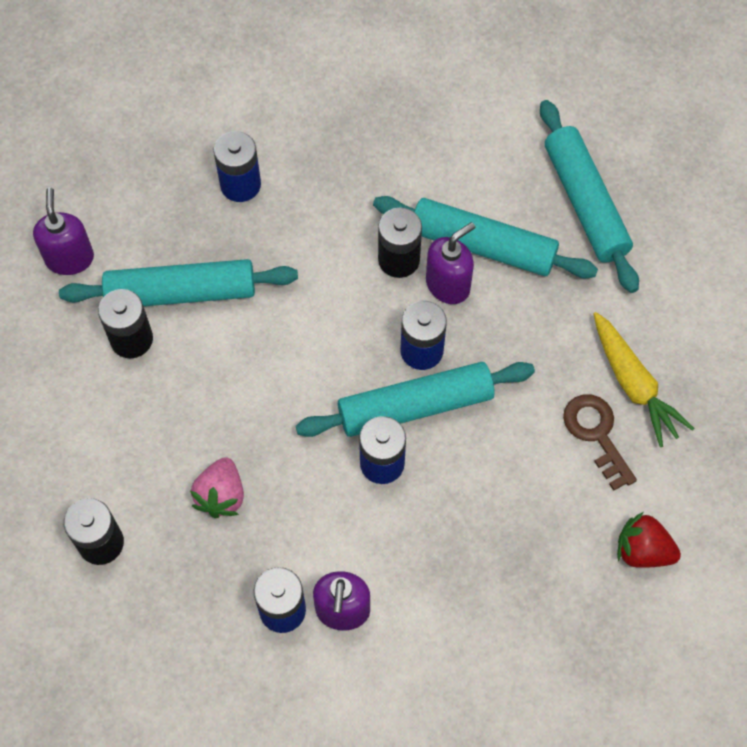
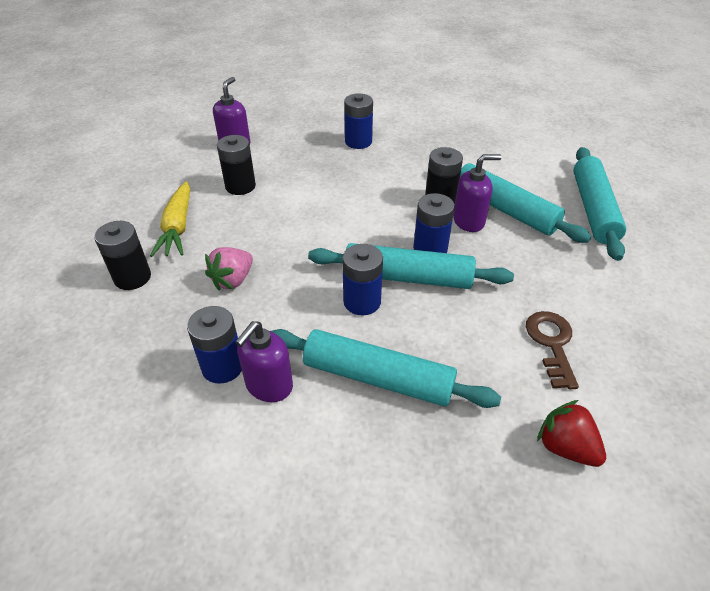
camera: 25 degrees right, 20 degrees down
turquoise rolling pin [59,259,298,306] -> turquoise rolling pin moved to [271,329,501,408]
yellow carrot [594,312,695,447] -> yellow carrot moved to [150,181,190,257]

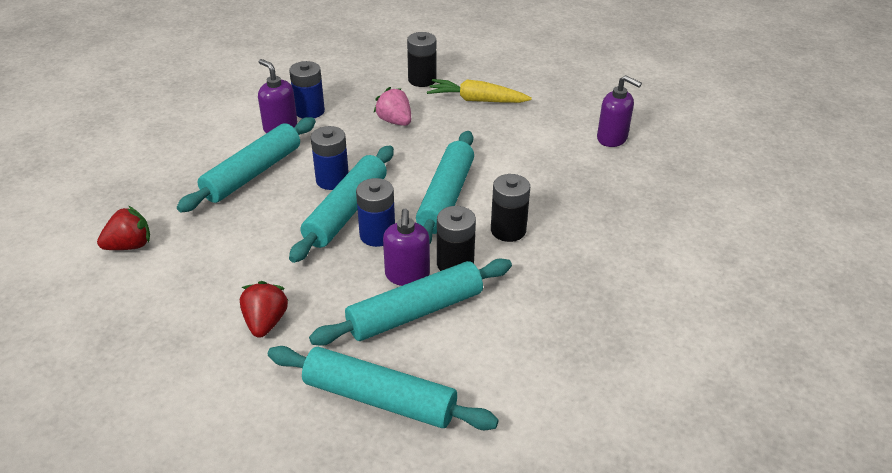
camera: 105 degrees right, 5 degrees down
black battery [217,135,256,195] -> black battery moved to [491,174,530,242]
blue battery [344,94,373,149] -> none
brown key [526,311,579,389] -> none
none -> red strawberry [240,281,288,338]
none -> turquoise rolling pin [416,131,474,243]

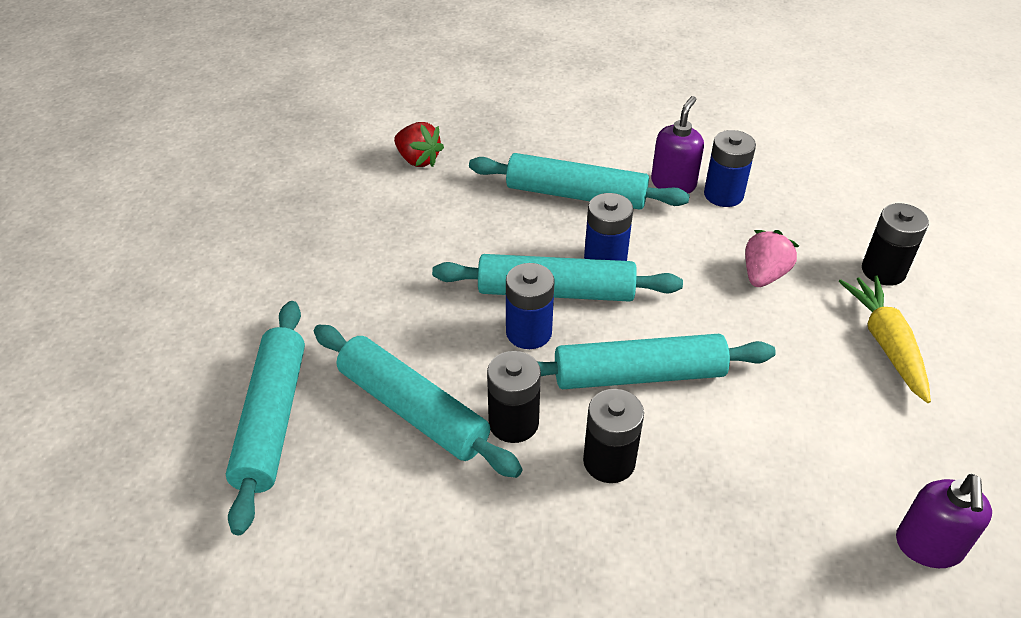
camera: 70 degrees right, 5 degrees up
red strawberry [240,281,288,338] -> none
purple soap dispenser [383,208,430,286] -> none

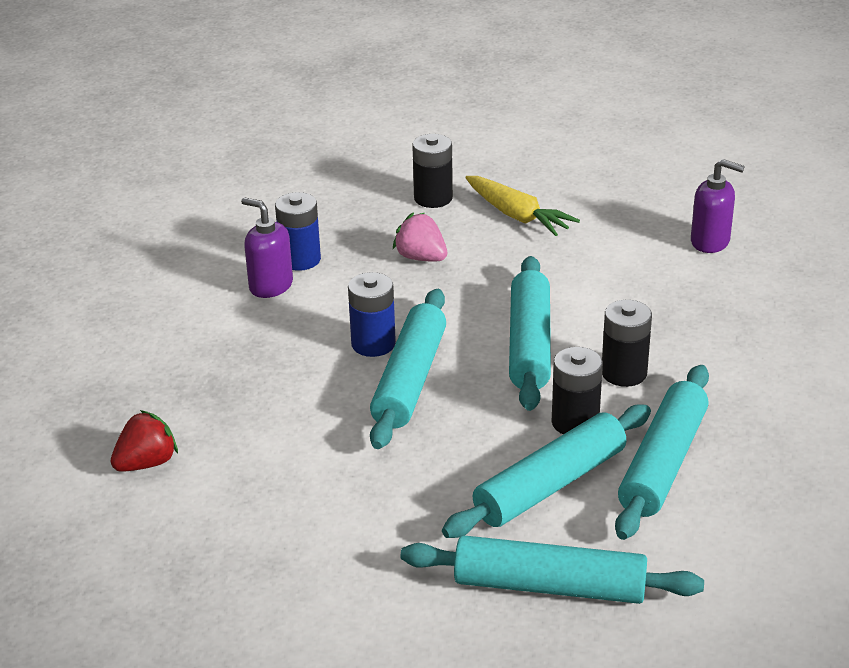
camera: 80 degrees left, 10 degrees down
turquoise rolling pin [469,153,690,210] -> turquoise rolling pin moved to [615,365,709,540]
blue battery [506,263,555,349] -> none
yellow carrot [839,275,931,403] -> yellow carrot turned 135 degrees counterclockwise [465,176,580,236]

